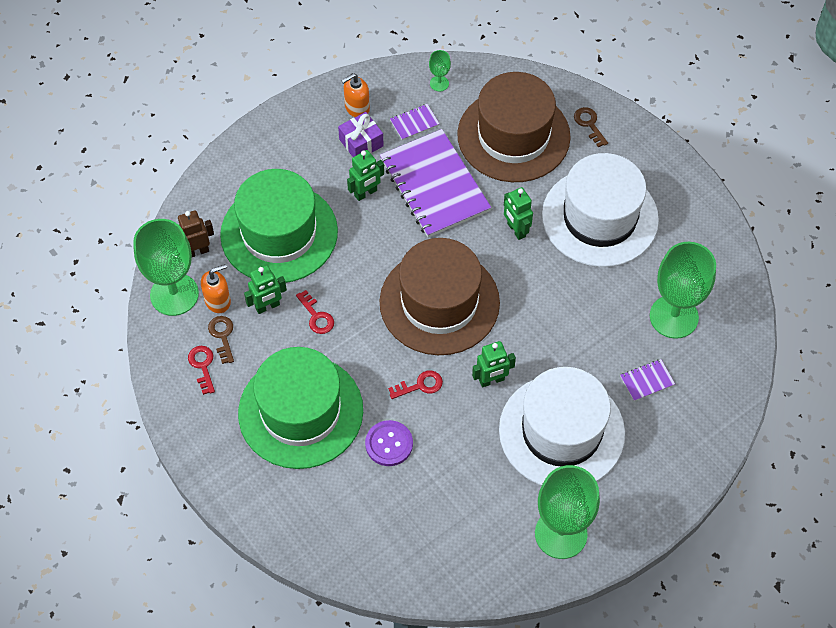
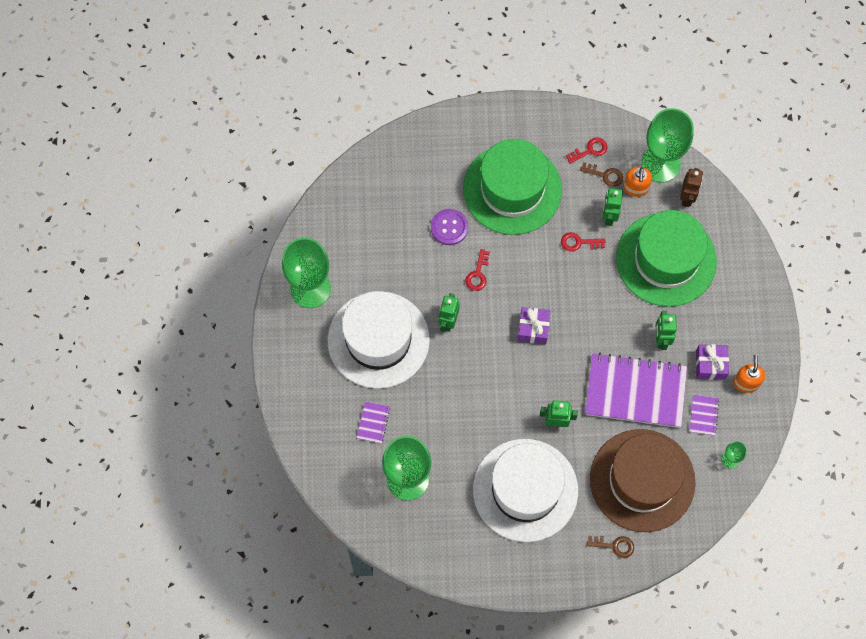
camera: 125 degrees right, 10 degrees up
red key [188,346,215,395] -> red key turned 45 degrees counterclockwise [566,138,607,164]
brown hat [380,238,500,355] -> purple gift [518,307,550,344]

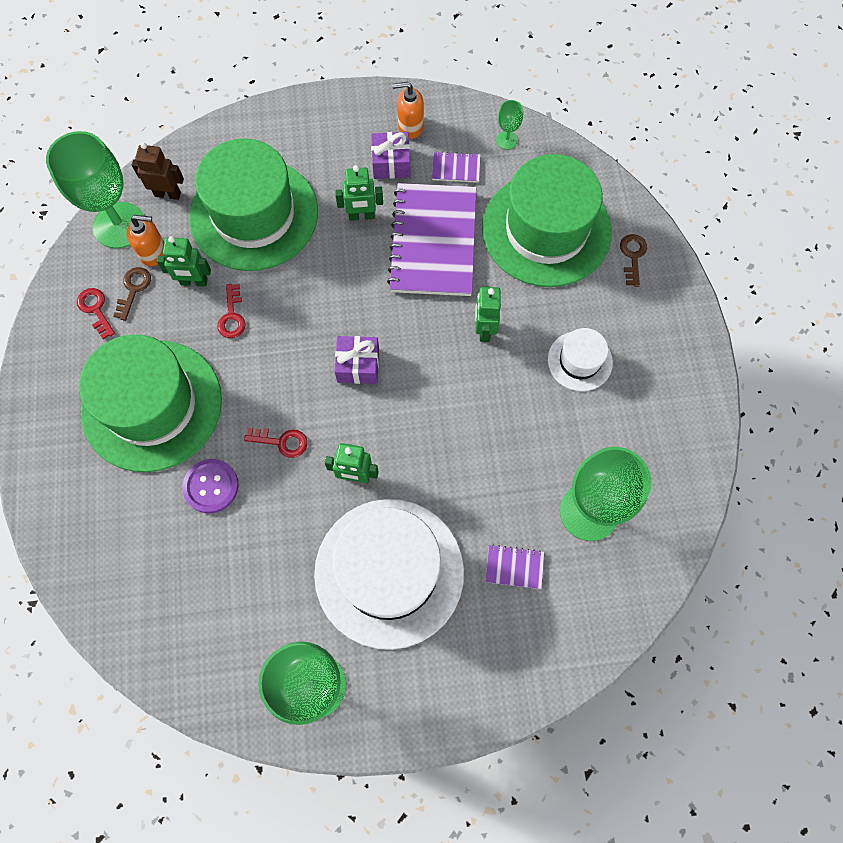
camera: 95 degrees left, 0 degrees up
white hat [473,439,578,542] -> white hat [547,328,613,391], size x0.48
brown hat [590,429,695,532] -> green hat [482,154,612,287]

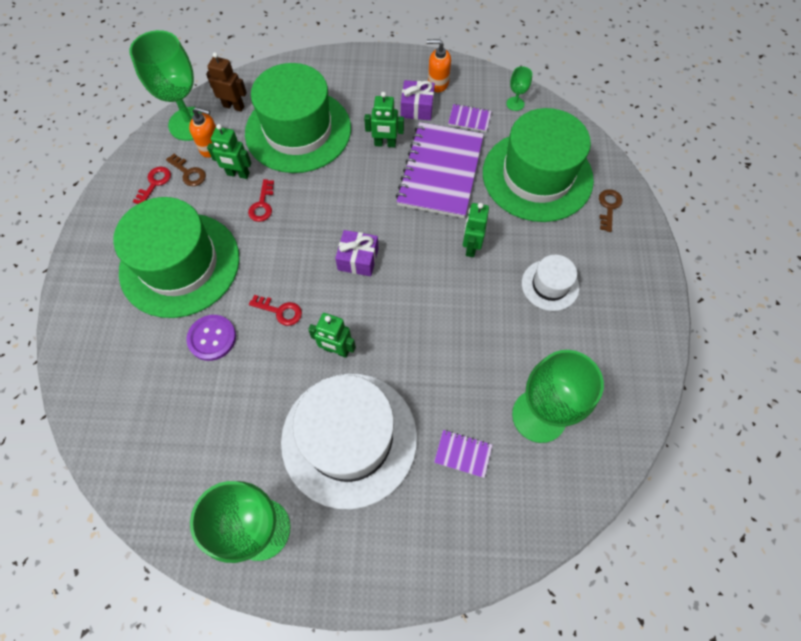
camera: 10 degrees right, 5 degrees down
red key [77,288,115,339] -> red key turned 45 degrees clockwise [132,167,171,204]
brown key [113,267,151,321] -> brown key turned 105 degrees clockwise [166,154,206,186]

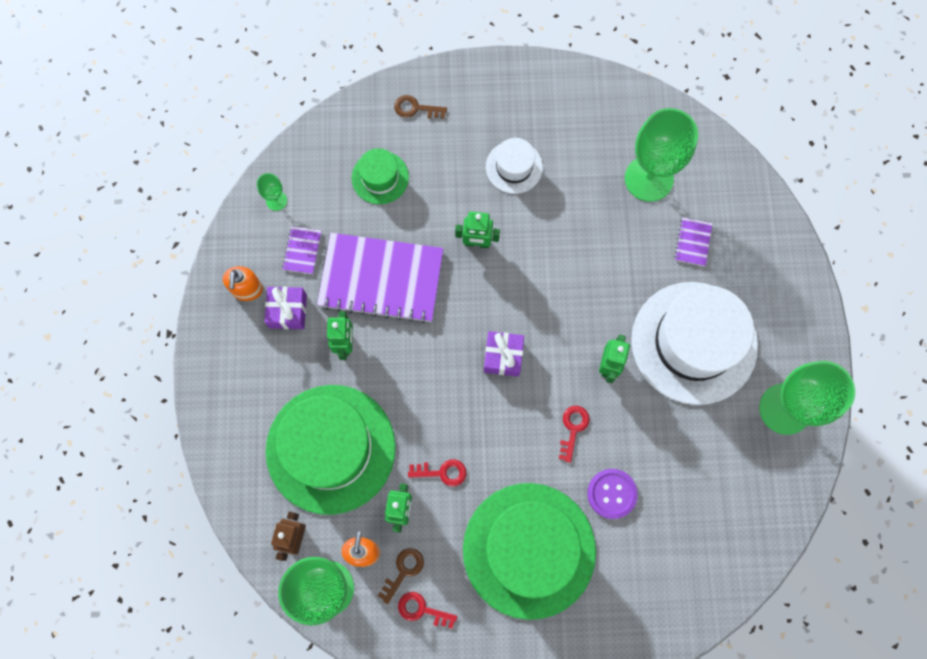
camera: 95 degrees left, 10 degrees up
green hat [483,108,594,222] -> green hat [352,148,409,204], size x0.48

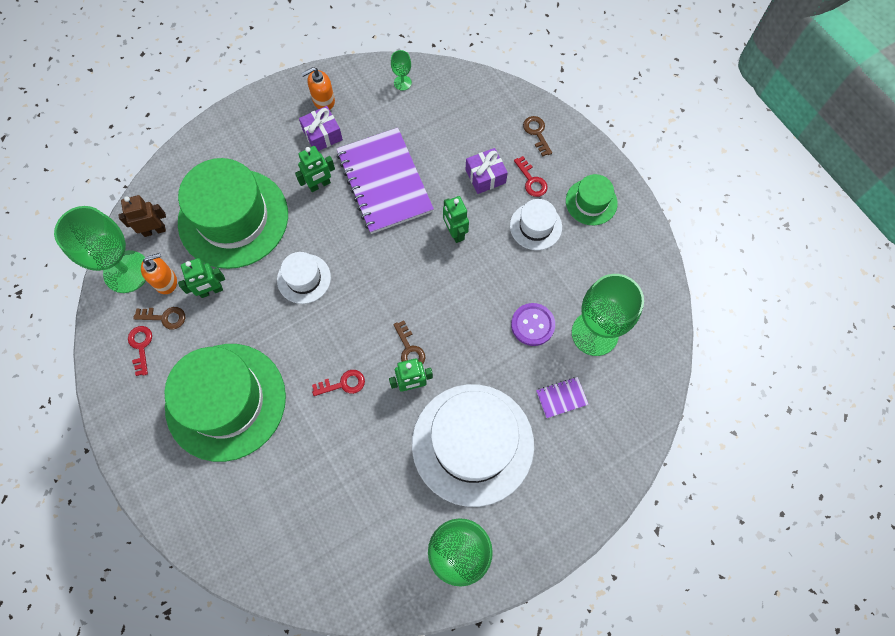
camera: 60 degrees right, 5 degrees down
purple notebook [282,226,321,274] -> none
green hat [352,148,409,204] -> green hat moved to [566,174,618,225]
red key [408,459,467,487] -> red key moved to [514,156,548,197]
purple gift [484,331,524,377] -> purple gift moved to [466,148,508,194]
purple button [587,469,638,519] -> purple button moved to [511,303,555,346]
none -> white hat [277,252,331,304]
none -> brown key [393,321,425,364]

